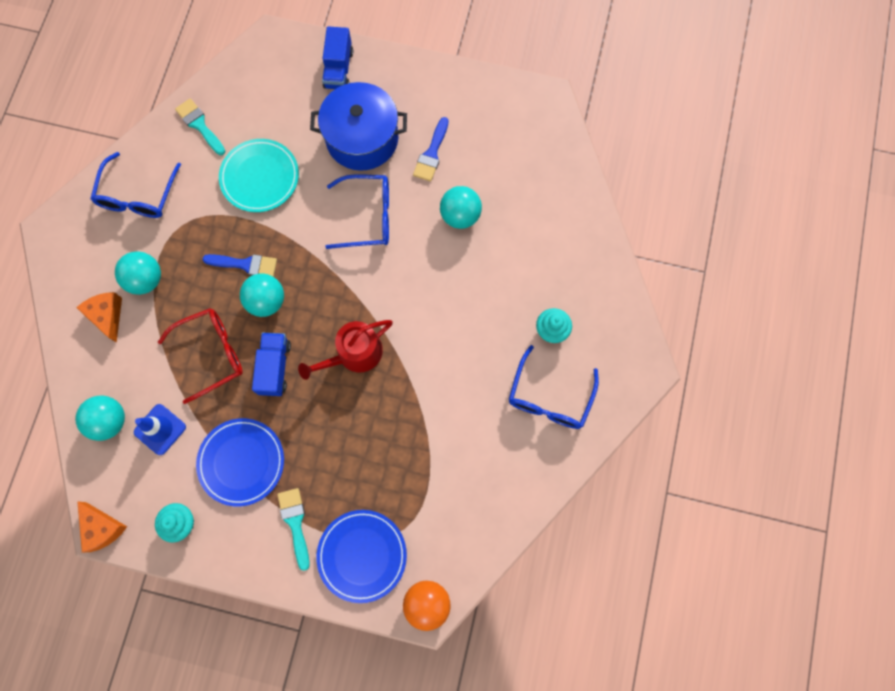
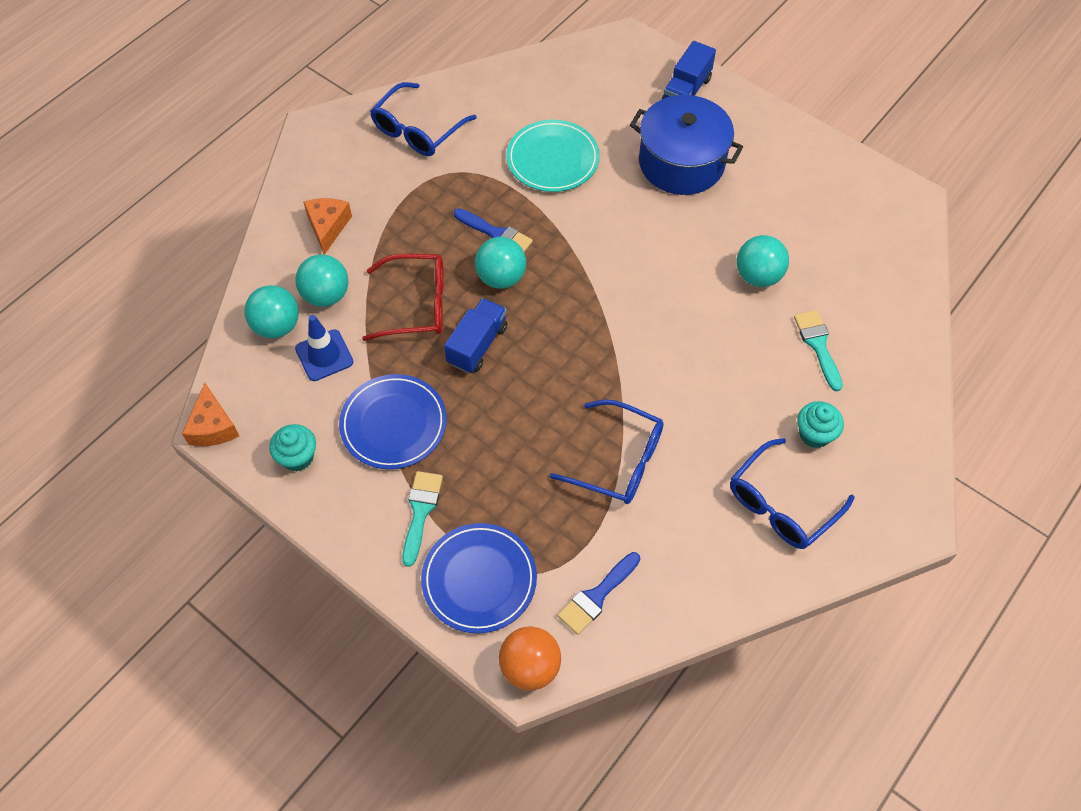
camera: 25 degrees right, 15 degrees down
turquoise ball [115,251,161,295] -> turquoise ball moved to [295,254,348,307]
turquoise brush [175,99,225,155] -> turquoise brush moved to [794,310,843,391]
red watering can [298,320,393,380] -> none
blue glasses [325,174,389,249] -> blue glasses moved to [549,399,664,504]
blue brush [413,117,448,182] -> blue brush moved to [558,552,640,635]

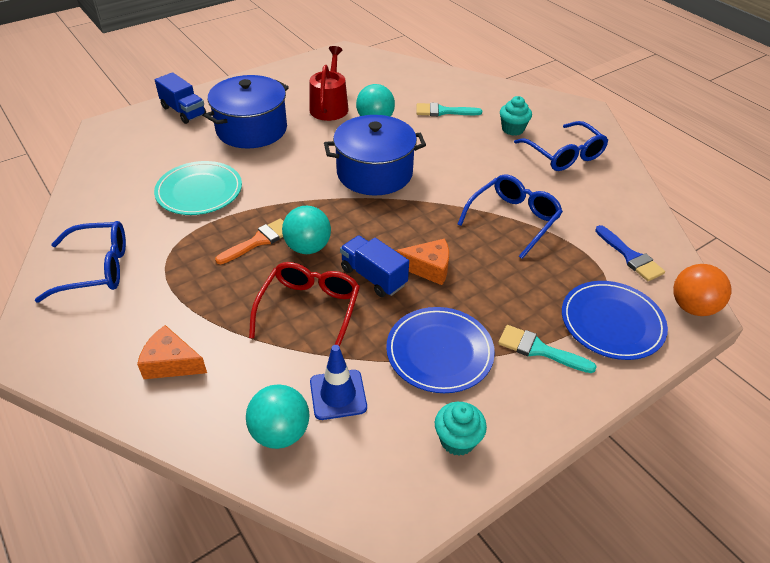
camera: 75 degrees left, 15 degrees down
orange cheese [182,383,239,446] -> orange cheese moved to [395,238,449,285]
turquoise ball [295,254,348,307] -> none
blue glasses [370,82,477,156] -> blue glasses turned 60 degrees counterclockwise [35,221,126,303]
blue brush [454,208,533,252] -> orange brush [215,219,283,264]
none -> red watering can [309,46,348,121]
none -> blue pot [324,115,426,196]

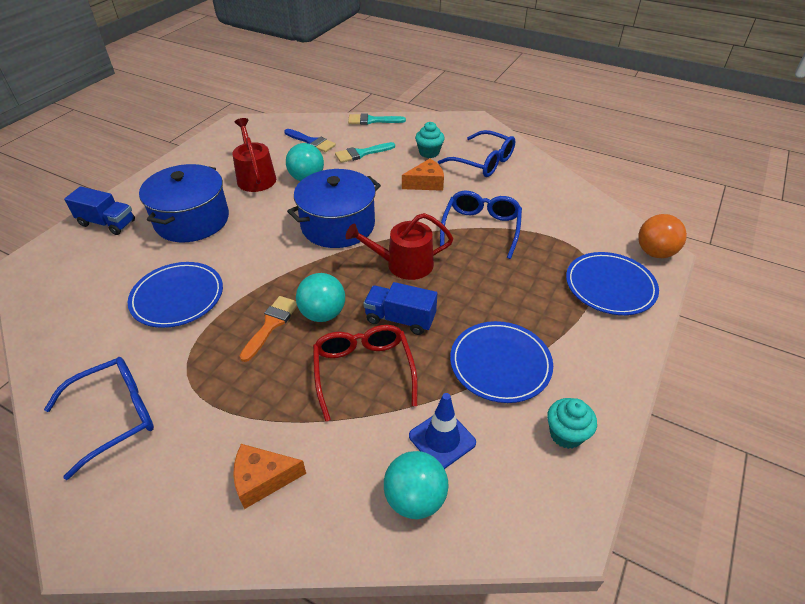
camera: 25 degrees left, 0 degrees up
turquoise plate [154,161,242,215] -> blue plate [128,262,223,328]
orange cheese [395,238,449,285] -> orange cheese moved to [402,159,444,191]
turquoise brush [498,325,597,373] -> turquoise brush moved to [348,113,406,125]
blue brush [595,225,665,281] -> blue brush moved to [284,129,336,152]
none -> red watering can [345,213,453,280]

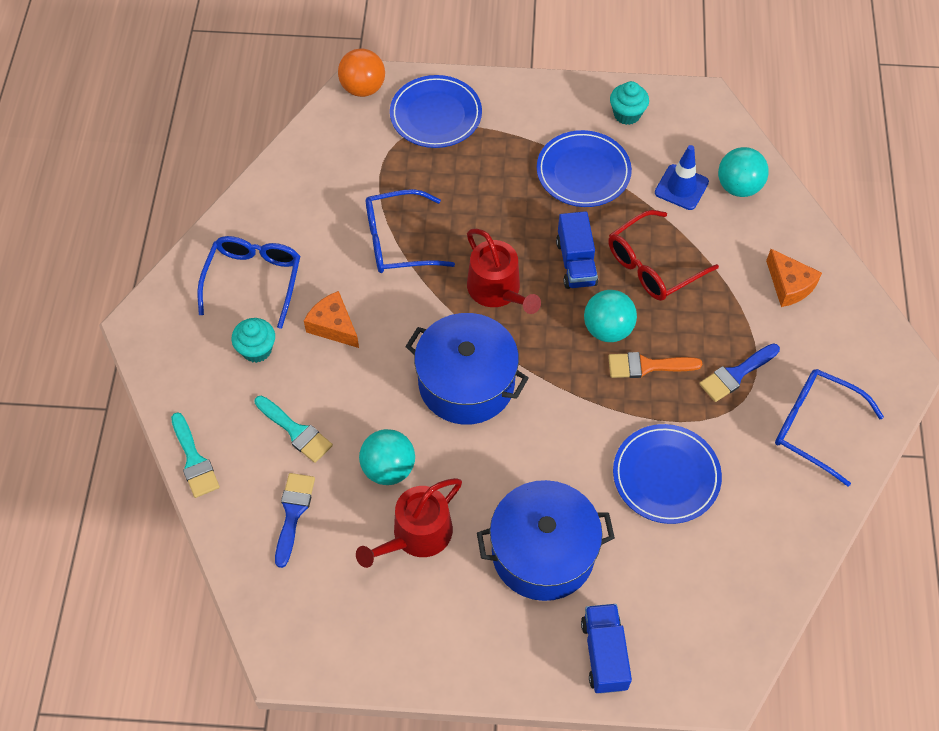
camera: 115 degrees left, 15 degrees up
none -> blue brush [699,343,780,402]

